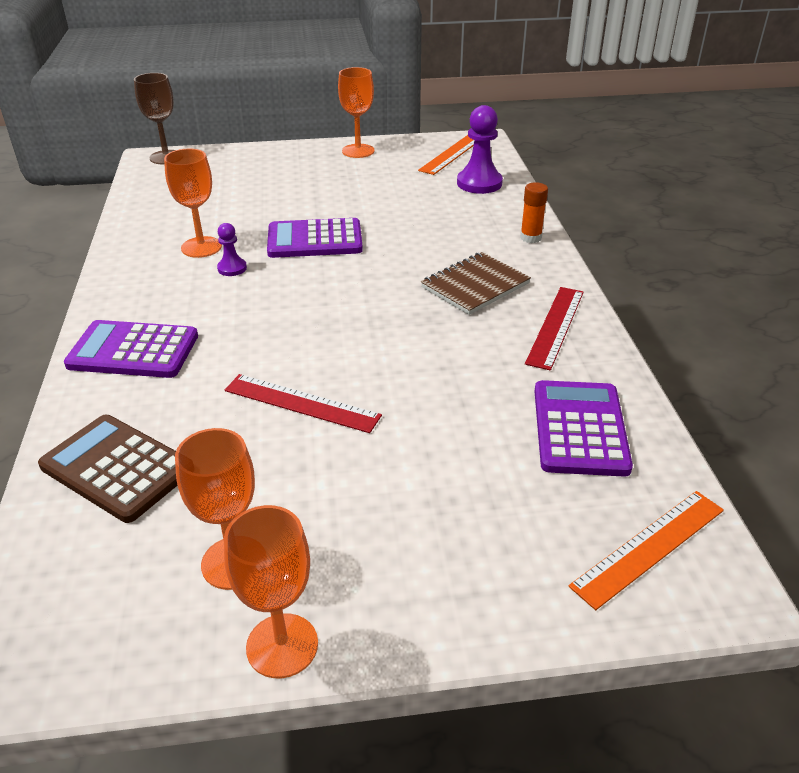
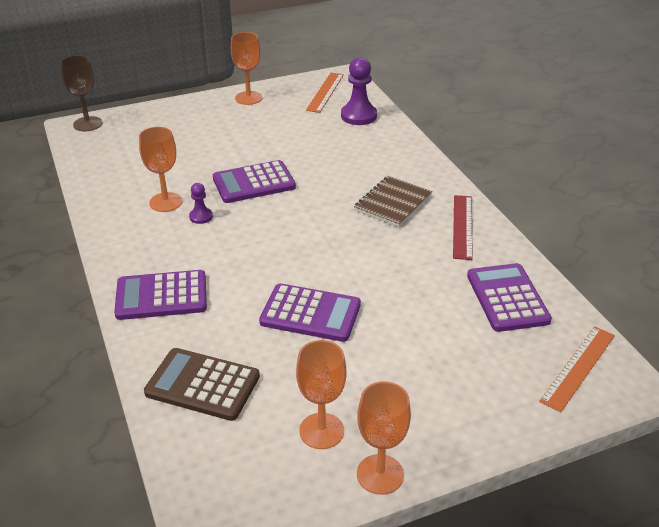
camera: 15 degrees left, 0 degrees up
red ruler [225,374,382,433] -> purple calculator [259,283,361,342]
orange glue stick [520,182,548,243] -> none

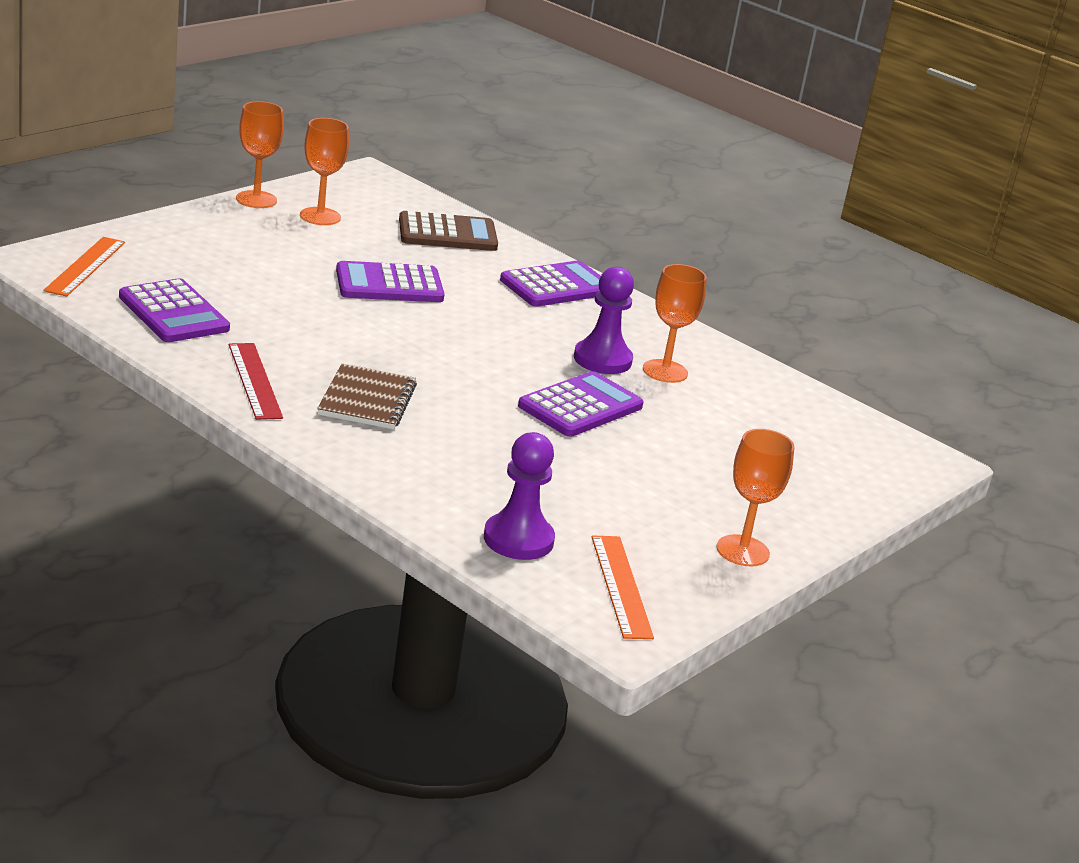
camera: 150 degrees right, 10 degrees down
brown goblet [60,55,102,131] -> none
purple pawn [189,183,213,224] -> purple pawn [574,267,634,374], size x1.87

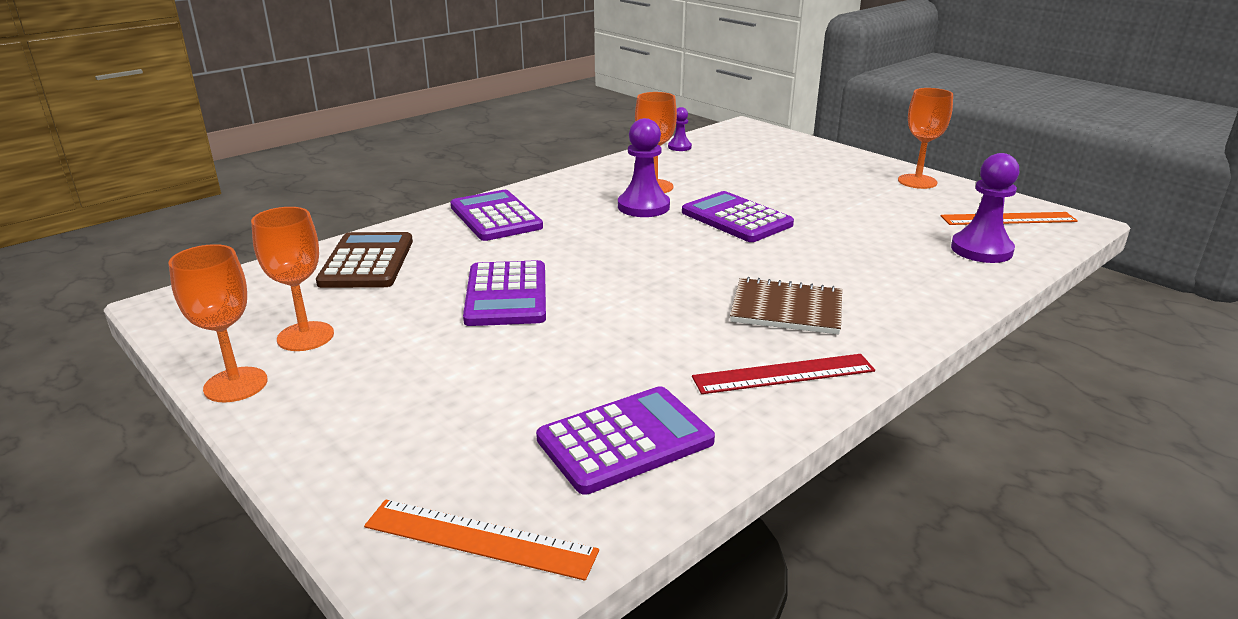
camera: 80 degrees left, 0 degrees up
none -> purple pawn [668,107,692,151]

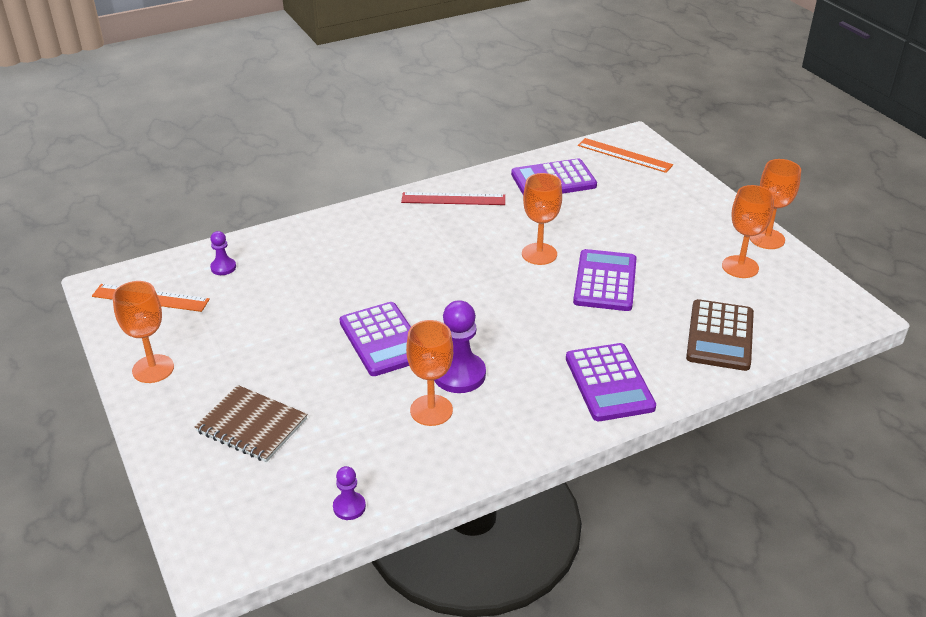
camera: 165 degrees left, 10 degrees up
brown notebook [730,277,842,334] -> brown notebook moved to [194,385,307,462]
purple pawn [951,153,1020,263] -> purple pawn [210,231,236,275], size x0.54
none -> orange goblet [522,173,562,265]

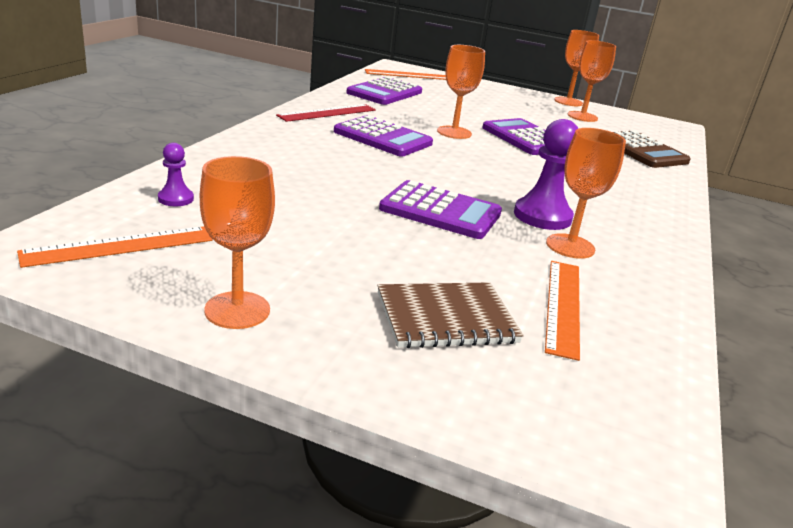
camera: 45 degrees left, 10 degrees down
purple pawn [333,466,366,520] -> none
purple calculator [566,343,656,421] -> purple calculator moved to [334,115,433,157]
none -> orange ruler [545,261,580,361]

